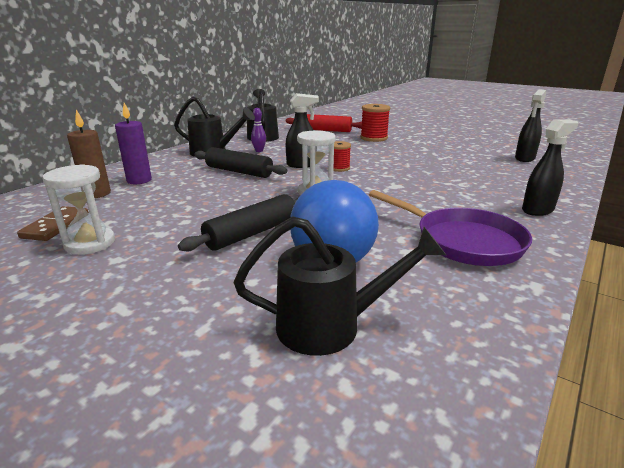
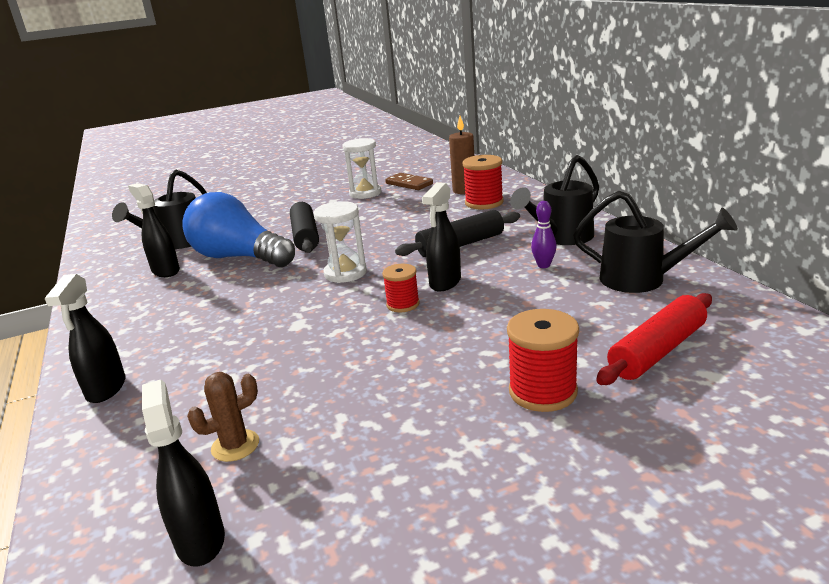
camera: 125 degrees right, 0 degrees up
purple candle [115,103,152,184] -> red spool [463,155,504,209]
purple pan [369,190,532,266] -> none
none -> black spray bottle [128,183,180,277]
none -> brown cactus [187,372,259,462]

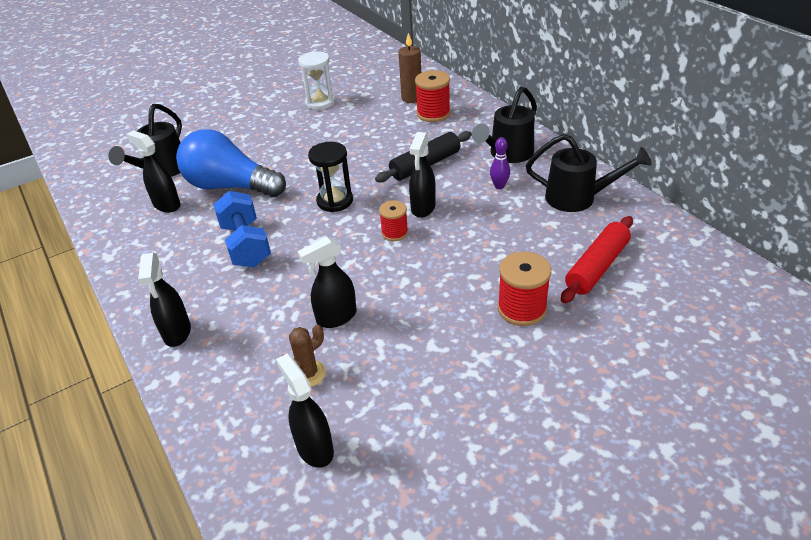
camera: 10 degrees left, 15 degrees up
black rolling pin [290,202,319,253] -> none
white hourglass [314,201,367,283] -> black hourglass [308,142,353,212]
brown domino [385,173,433,190] -> none
none -> blue dumbbell [213,191,271,267]
none -> black spray bottle [298,237,357,328]

